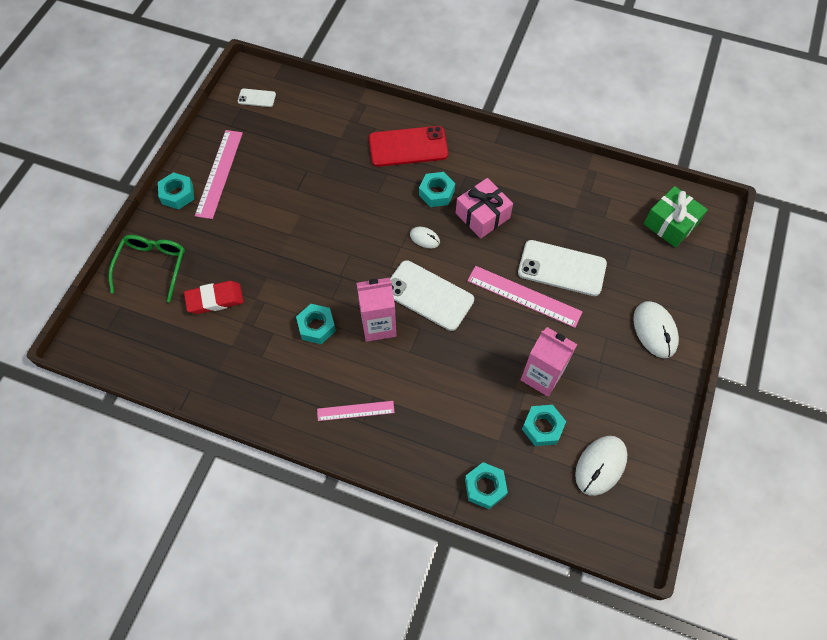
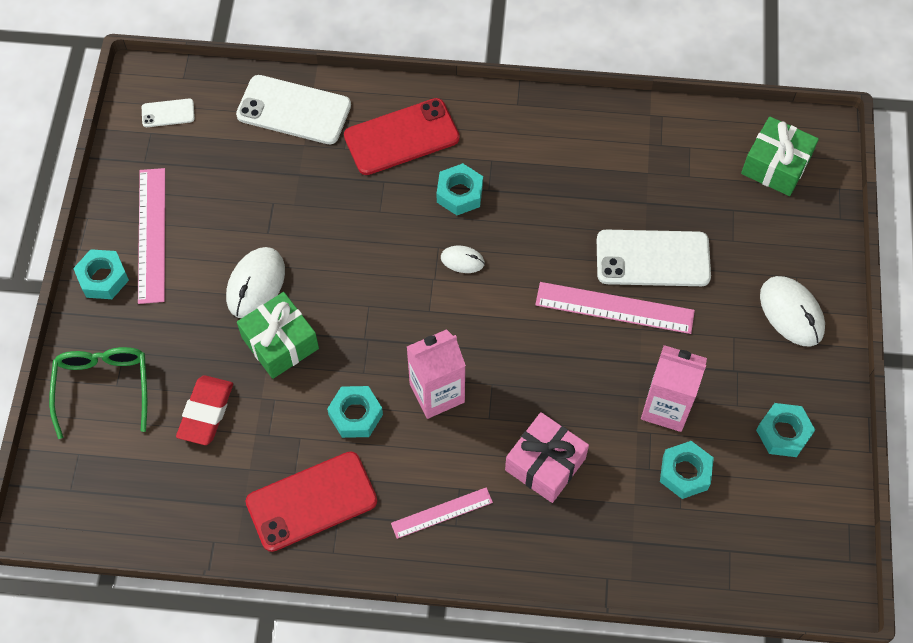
camera: 15 degrees left, 0 degrees up
red eraser [184,281,244,314] -> red eraser turned 45 degrees counterclockwise [176,375,233,445]
white phone [390,260,474,331] -> white phone moved to [236,75,351,145]
pink gift [456,178,513,239] -> pink gift moved to [505,412,589,503]
turquoise nut [465,462,508,509] -> turquoise nut moved to [756,403,815,457]
white mouse [575,436,627,496] -> white mouse moved to [226,247,285,318]
none -> green gift [237,292,319,379]
none -> red phone [246,452,377,552]

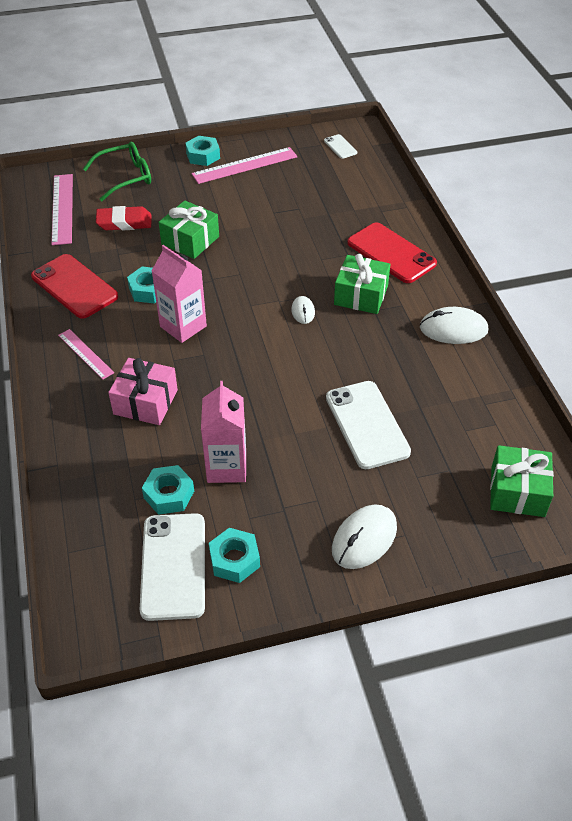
camera: 70 degrees right, 15 degrees down
white mouse [226,247,285,318] -> white mouse moved to [420,307,488,344]
white phone [236,75,351,145] -> white phone moved to [140,513,205,621]
turquoise nut [436,163,483,215] -> green gift [334,254,391,314]
pink ruler [535,282,695,334] -> pink ruler moved to [51,174,73,245]

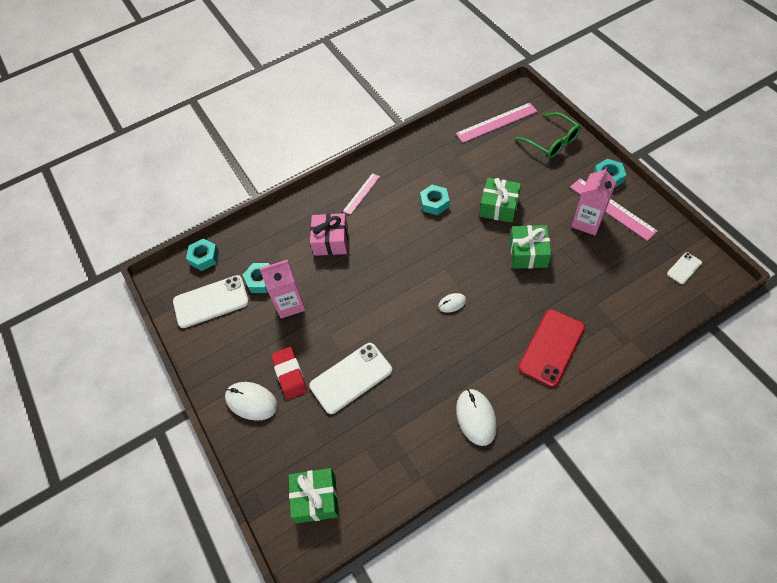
camera: 80 degrees right, 10 degrees up
red phone [31,254,118,319] -> none
red eraser [96,206,151,230] -> red eraser moved to [271,347,307,399]
pink carton [152,245,207,343] -> pink carton moved to [571,167,616,235]
turquoise nut [209,528,260,583] -> turquoise nut moved to [186,239,219,271]
green gift [334,254,391,314] -> green gift moved to [510,225,551,269]

